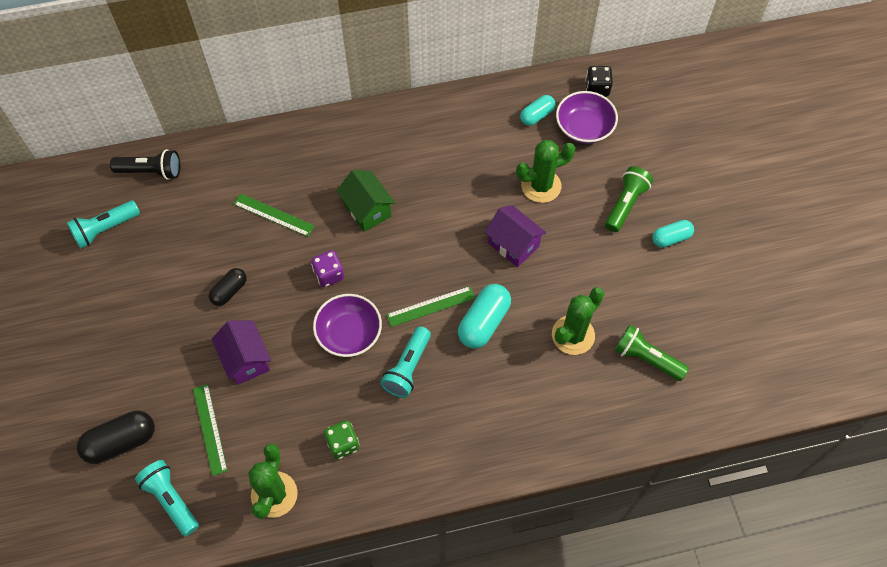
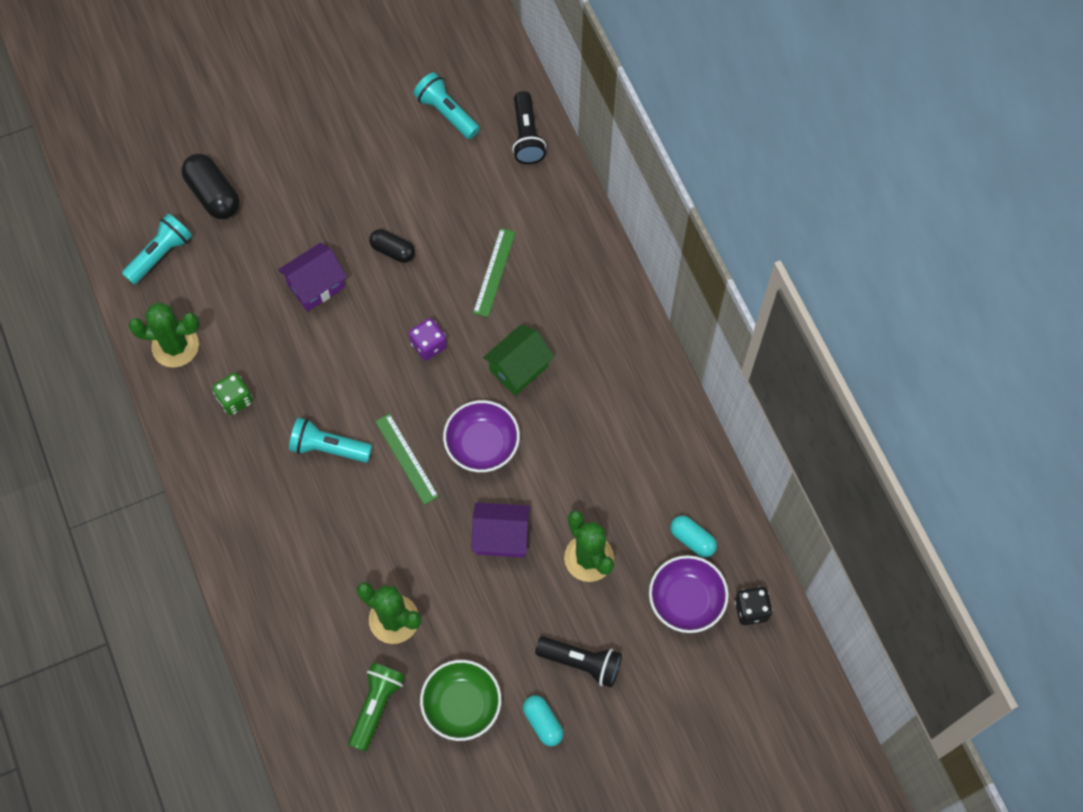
camera: 80 degrees right, 5 degrees up
green ruler [193,384,228,476] -> none
purple bowl [313,294,382,357] -> purple bowl moved to [443,400,520,472]
turquoise capsule [458,284,511,349] -> none
purple house [484,205,547,267] -> purple house turned 60 degrees clockwise [471,502,530,557]
green flashlight [605,166,653,232] -> black flashlight [535,636,622,688]
none -> green bowl [420,660,501,741]

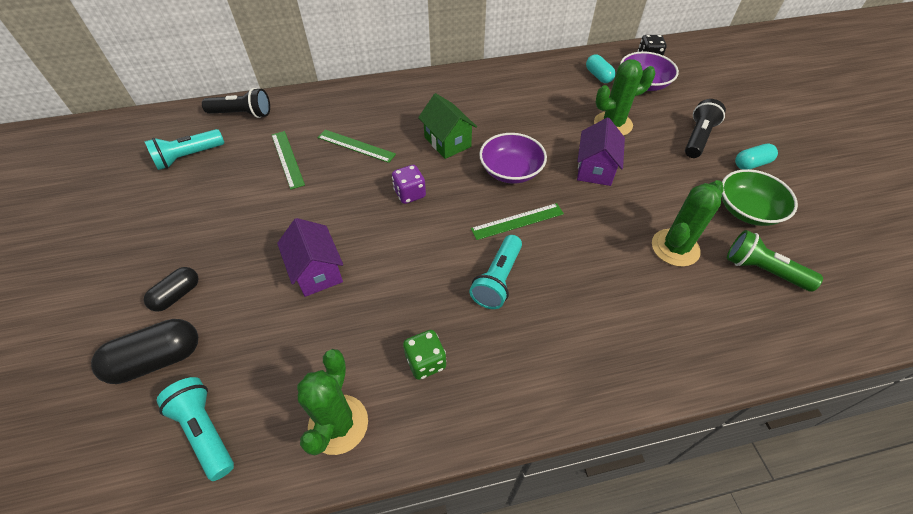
camera: 80 degrees left, 15 degrees down
black capsule [369,229,415,263] -> black capsule moved to [144,267,198,311]
turquoise capsule [670,515,717,557] -> turquoise capsule turned 75 degrees counterclockwise [586,54,616,83]
none -> green ruler [272,131,305,190]

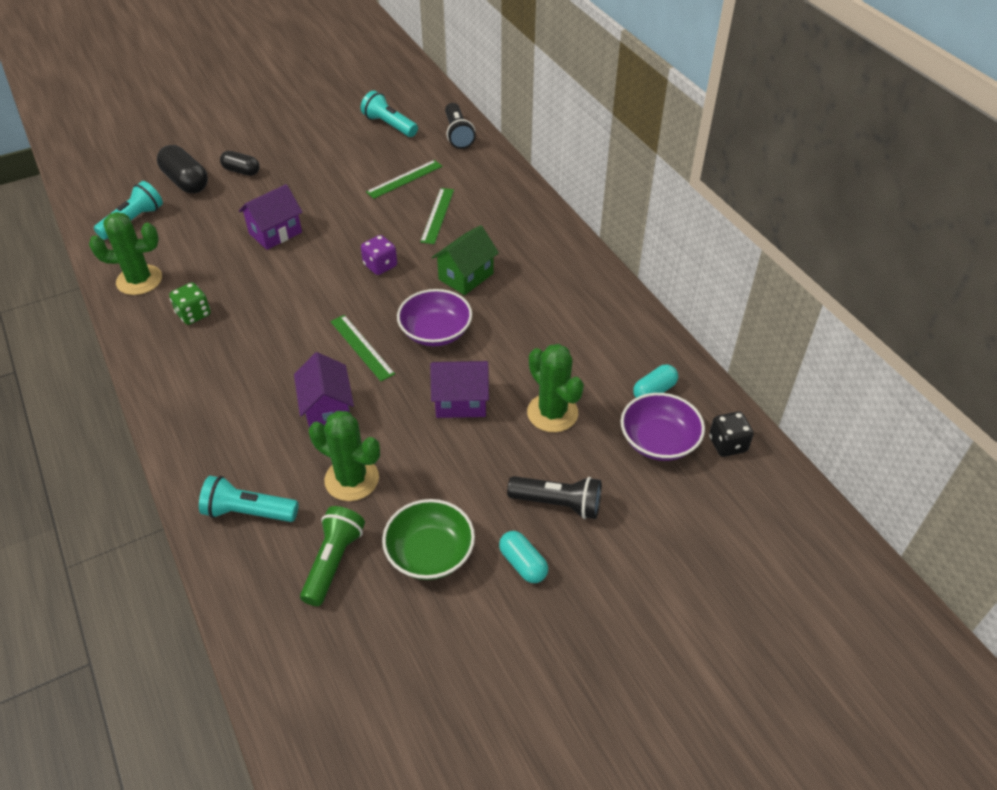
camera: 75 degrees right, 5 degrees down
turquoise flashlight [469,235,522,309] -> turquoise flashlight moved to [199,476,299,522]
none -> purple house [294,352,354,427]

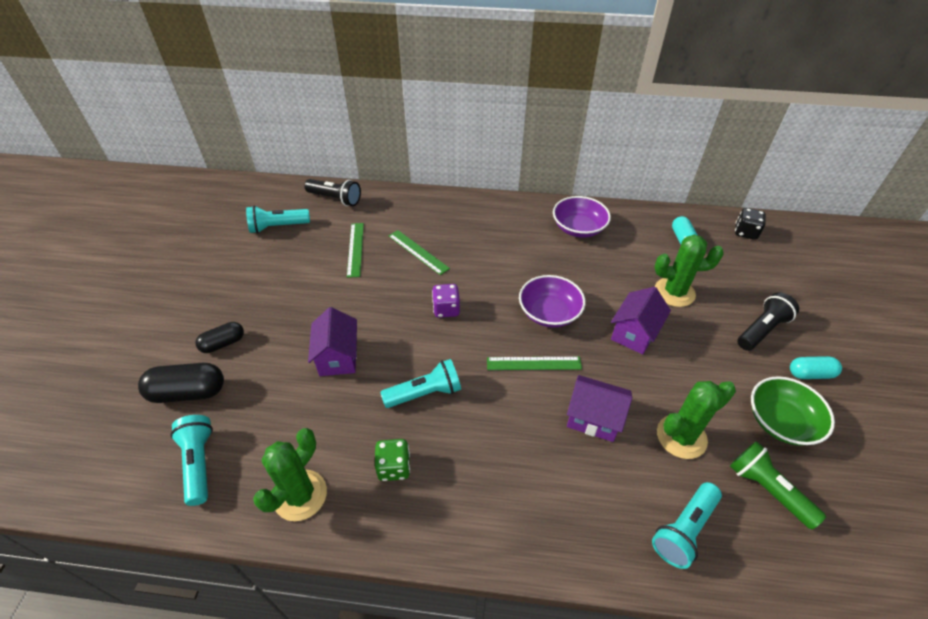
camera: 55 degrees left, 0 degrees up
green house [432,225,499,295] -> none
purple bowl [621,393,705,461] -> purple bowl moved to [553,196,611,238]
none -> turquoise flashlight [380,359,461,408]

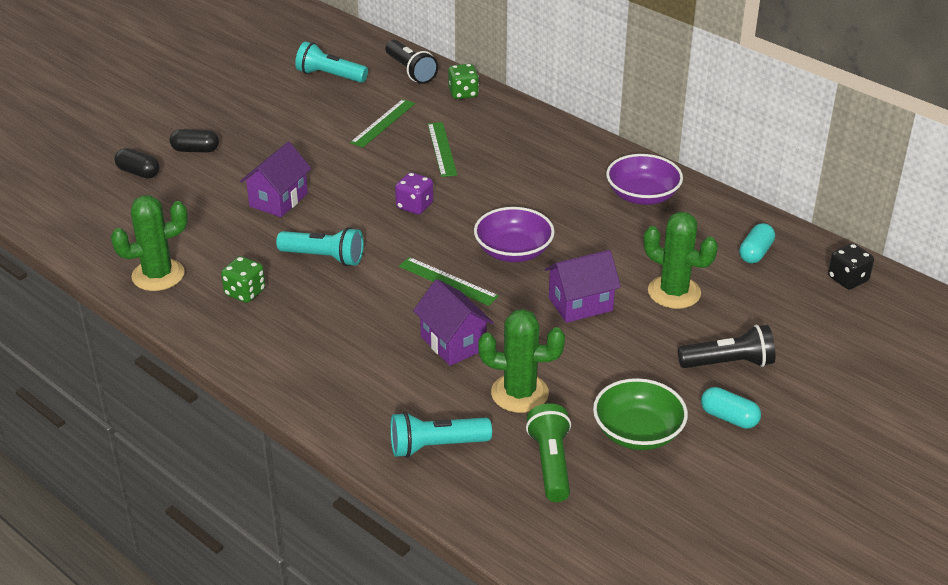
camera: 35 degrees right, 10 degrees down
black capsule [138,363,224,403] -> black capsule [114,148,160,179], size x0.63
turquoise flashlight [170,415,213,506] -> none
none -> green dice [448,64,479,99]

